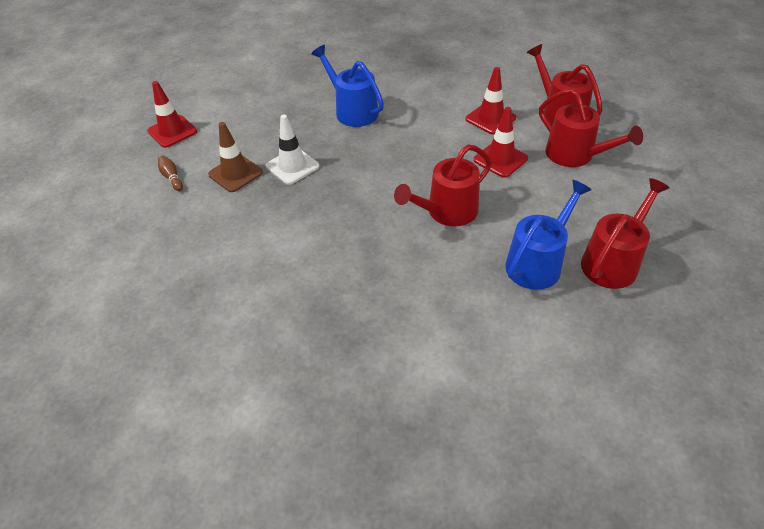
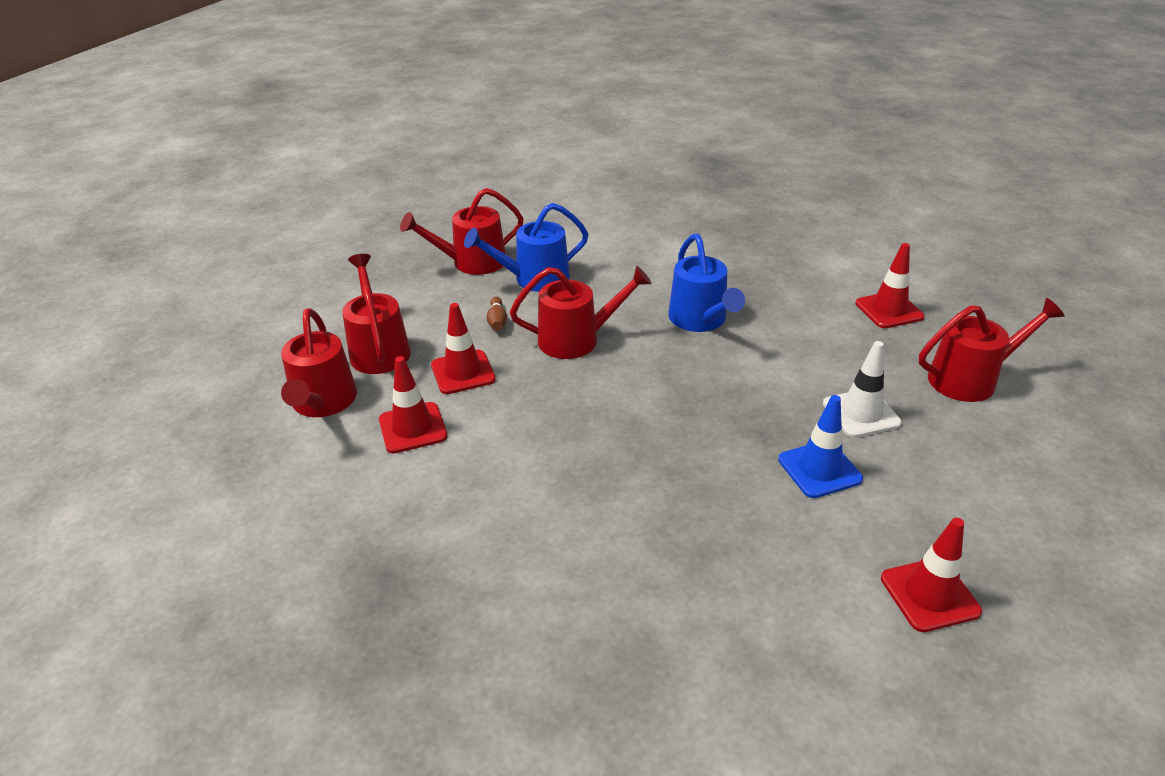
camera: 155 degrees left, 10 degrees down
brown bowling pin [158,155,183,191] -> brown bowling pin moved to [487,297,507,331]
brown traffic cone [208,122,263,192] -> blue traffic cone [778,395,863,498]
white traffic cone [266,115,320,185] -> white traffic cone moved to [823,341,902,438]
blue watering can [311,45,384,127] -> blue watering can moved to [668,234,745,332]
none -> red traffic cone [855,243,924,328]
none -> red watering can [919,298,1065,402]

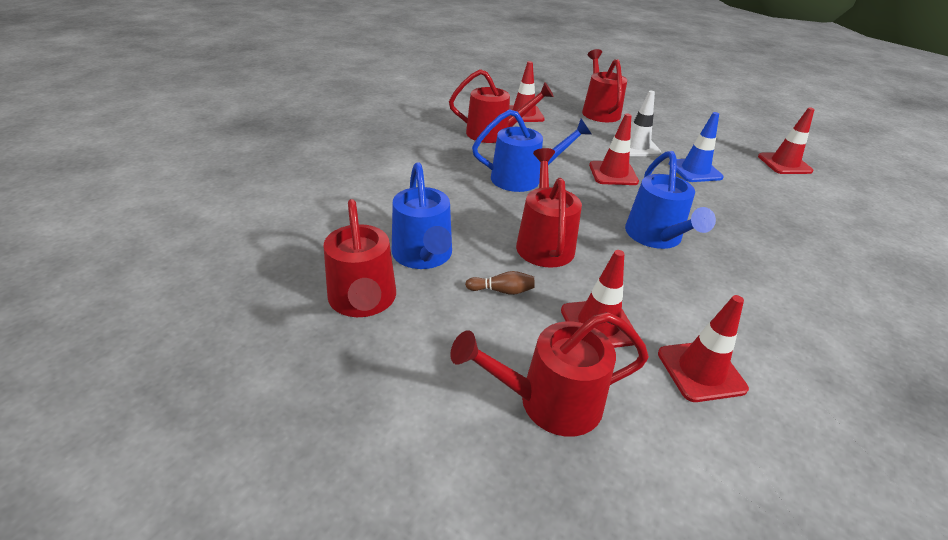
camera: 85 degrees left, 0 degrees up
red watering can [281,308,357,417] -> red watering can moved to [449,69,554,143]
none -> red traffic cone [589,113,639,185]
none -> blue watering can [625,151,716,249]

